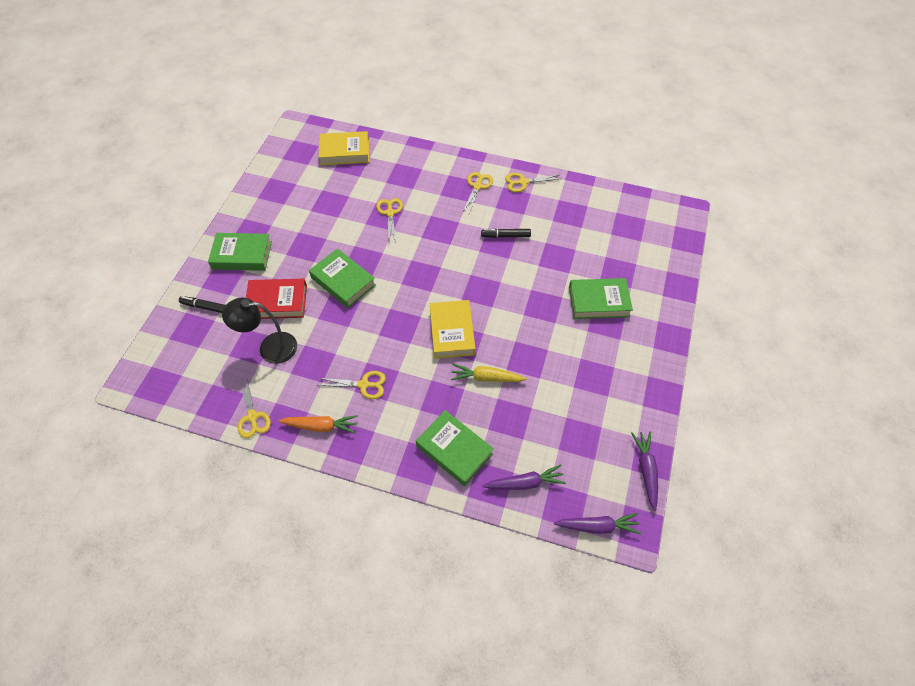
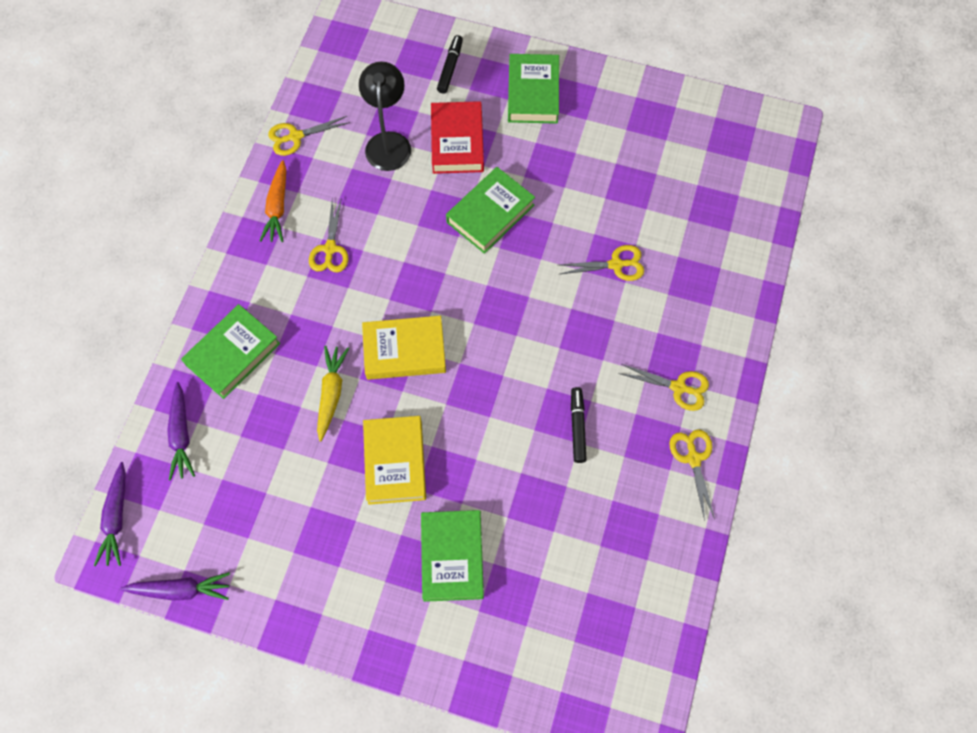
camera: 90 degrees right, 10 degrees up
yellow book [319,131,369,165] -> yellow book moved to [363,416,426,505]

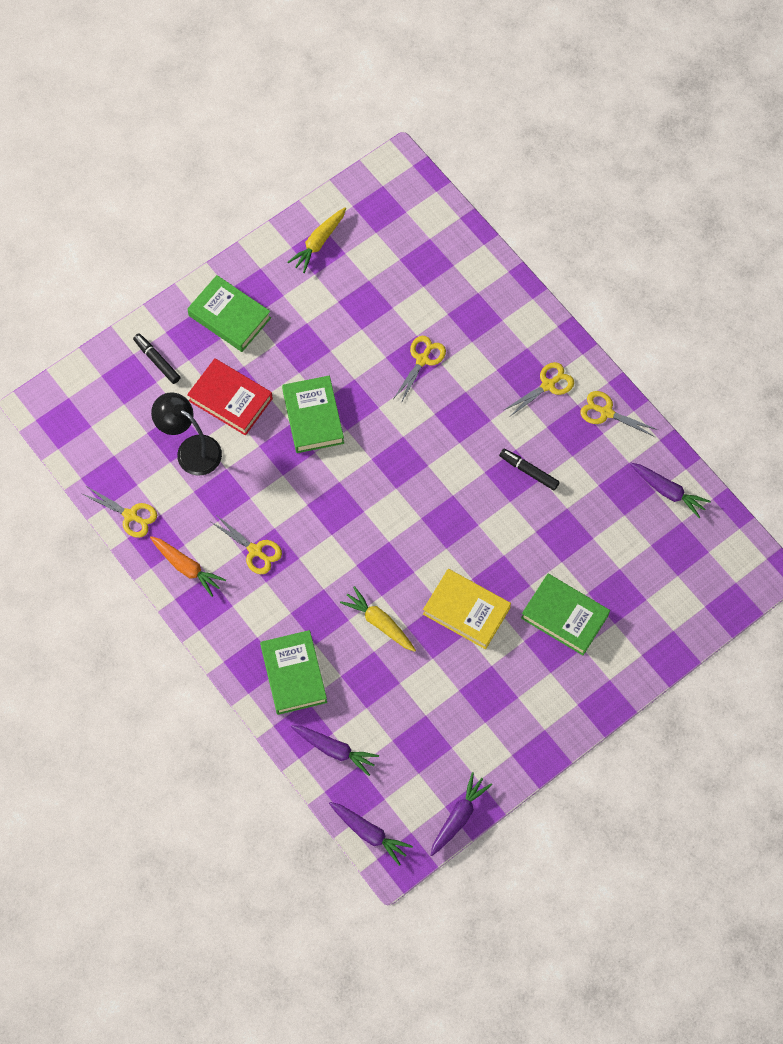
camera: 55 degrees left, 0 degrees up
yellow scissors [268,116,350,156] -> yellow scissors turned 75 degrees counterclockwise [82,487,157,538]
yellow book [362,316,446,380] -> none
none -> yellow carrot [287,207,346,273]
none -> purple carrot [630,463,711,518]

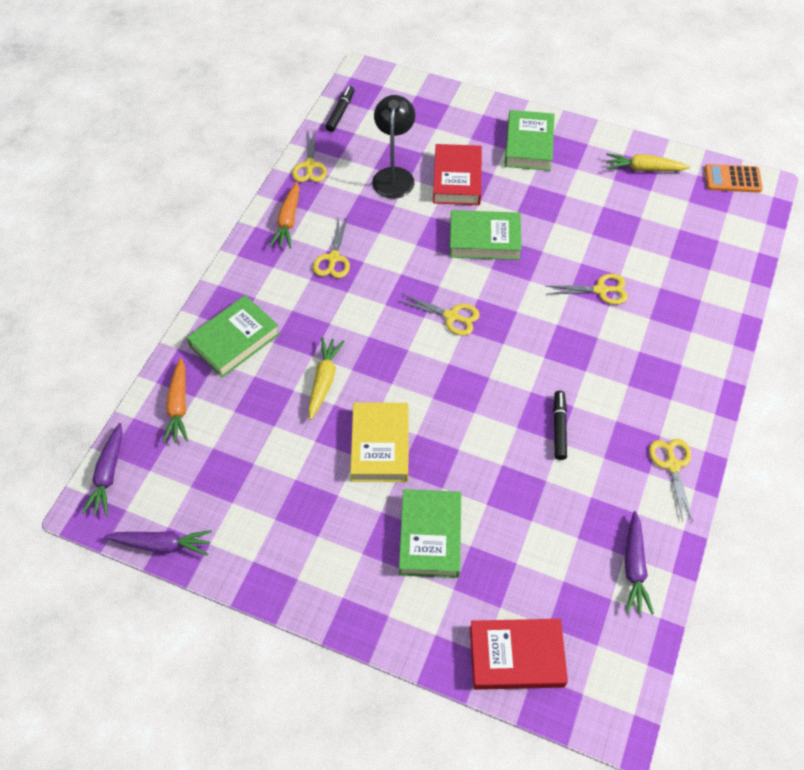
camera: 60 degrees right, 10 degrees down
black marker [133,333,180,384] -> black marker moved to [325,86,355,132]
green book [282,376,344,453] -> green book turned 45 degrees clockwise [449,210,522,260]
purple carrot [291,725,379,776] -> orange carrot [163,358,188,443]
yellow scissors [504,362,574,417] -> yellow scissors moved to [398,294,480,336]
none -> red book [470,619,568,690]
none -> orange calculator [704,164,763,193]

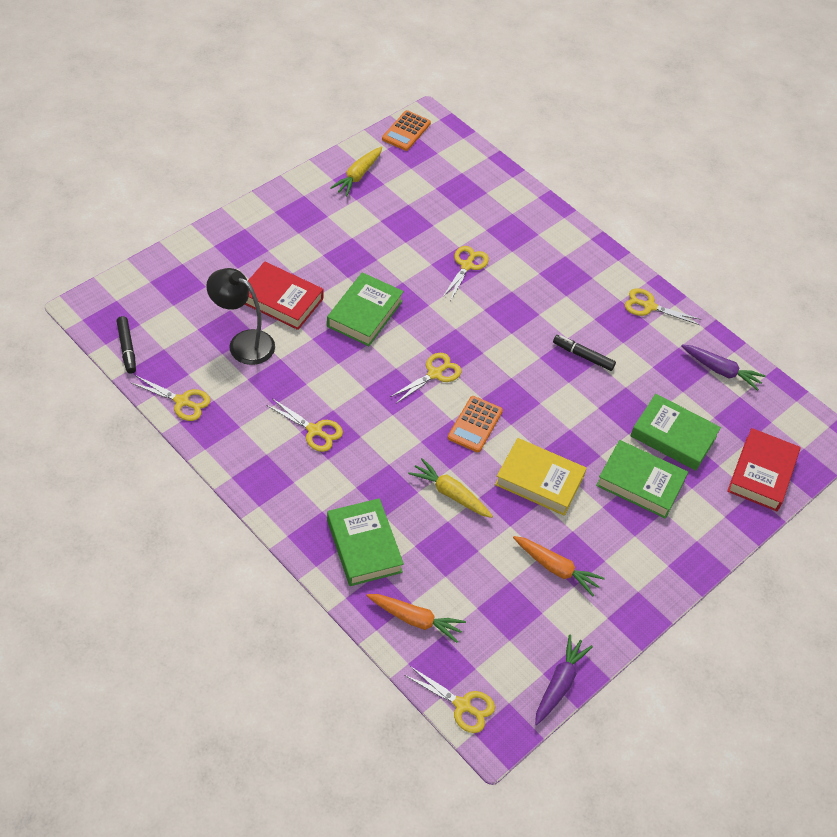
camera: 70 degrees left, 5 degrees down
purple carrot [82,423,122,516] -> yellow scissors [404,666,495,733]
orange carrot [269,182,300,248] -> orange carrot moved to [513,536,605,596]
black marker [325,86,355,132] -> black marker turned 150 degrees counterclockwise [117,316,136,374]
green book [505,110,555,171] -> green book moved to [630,394,721,471]
none -> orange calculator [448,396,503,452]

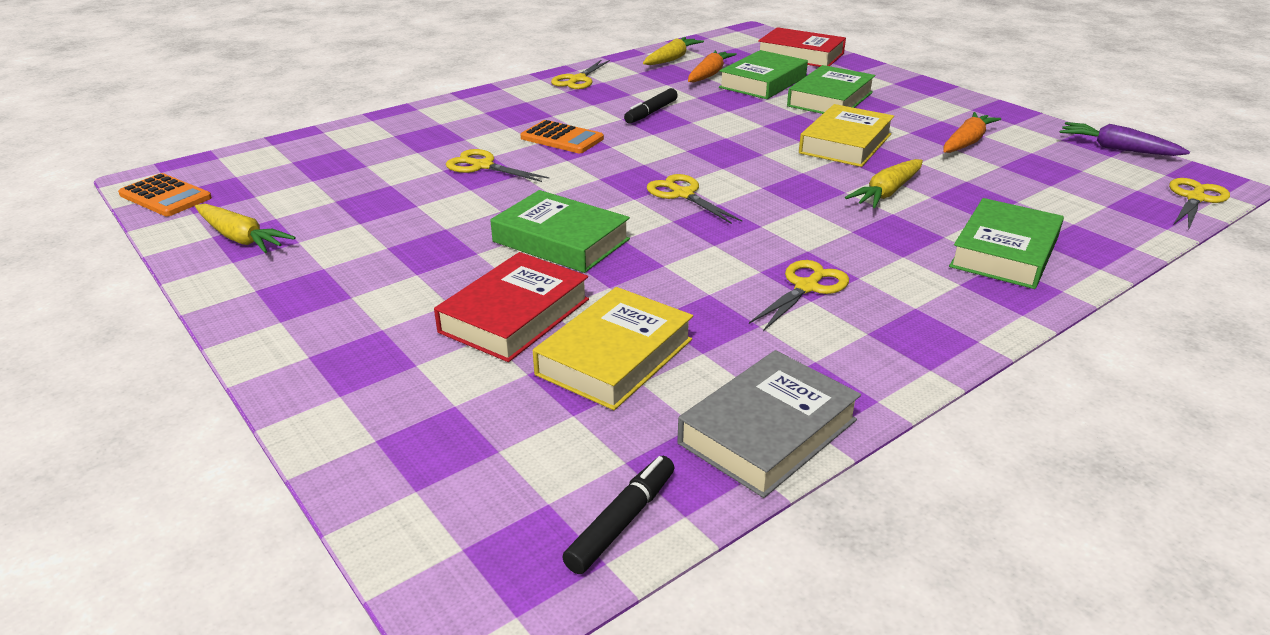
camera: 80 degrees left, 20 degrees down
black marker [117,316,136,374] -> black marker turned 45 degrees counterclockwise [562,456,674,574]
yellow scissors [131,375,211,421] -> grey book [678,350,861,498]
black lamp [206,268,275,365] -> yellow book [533,287,693,410]
green book [327,498,404,586] -> green book turned 45 degrees counterclockwise [949,198,1064,289]
orange carrot [367,594,466,643] -> orange carrot moved to [688,50,737,82]
orange calculator [448,396,503,452] -> orange calculator moved to [520,120,604,153]
purple carrot [681,345,766,391] -> yellow carrot [643,37,704,65]

